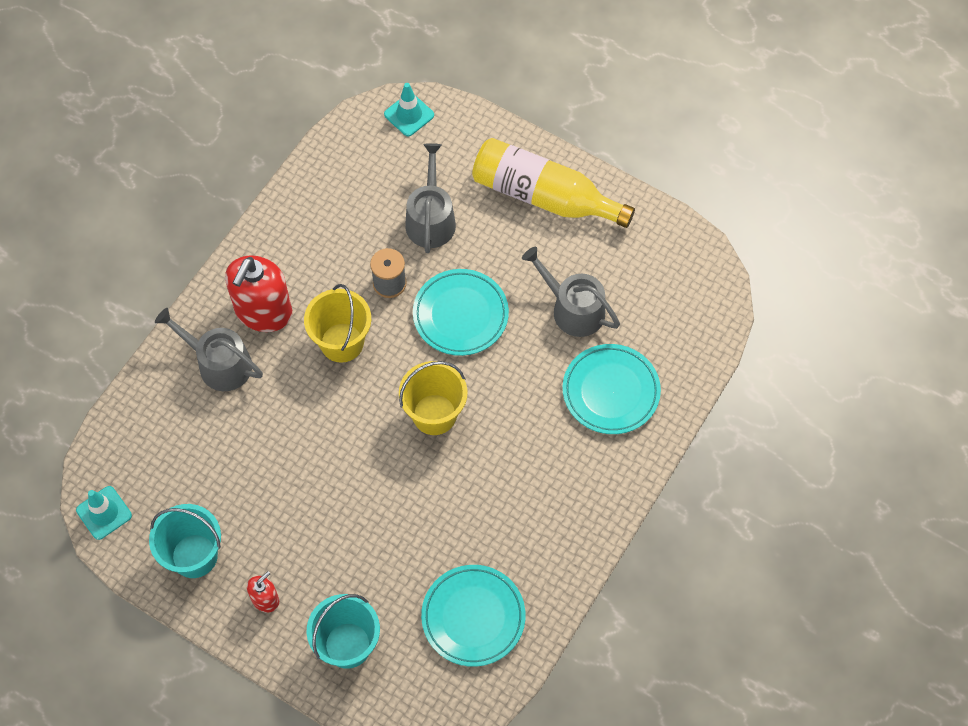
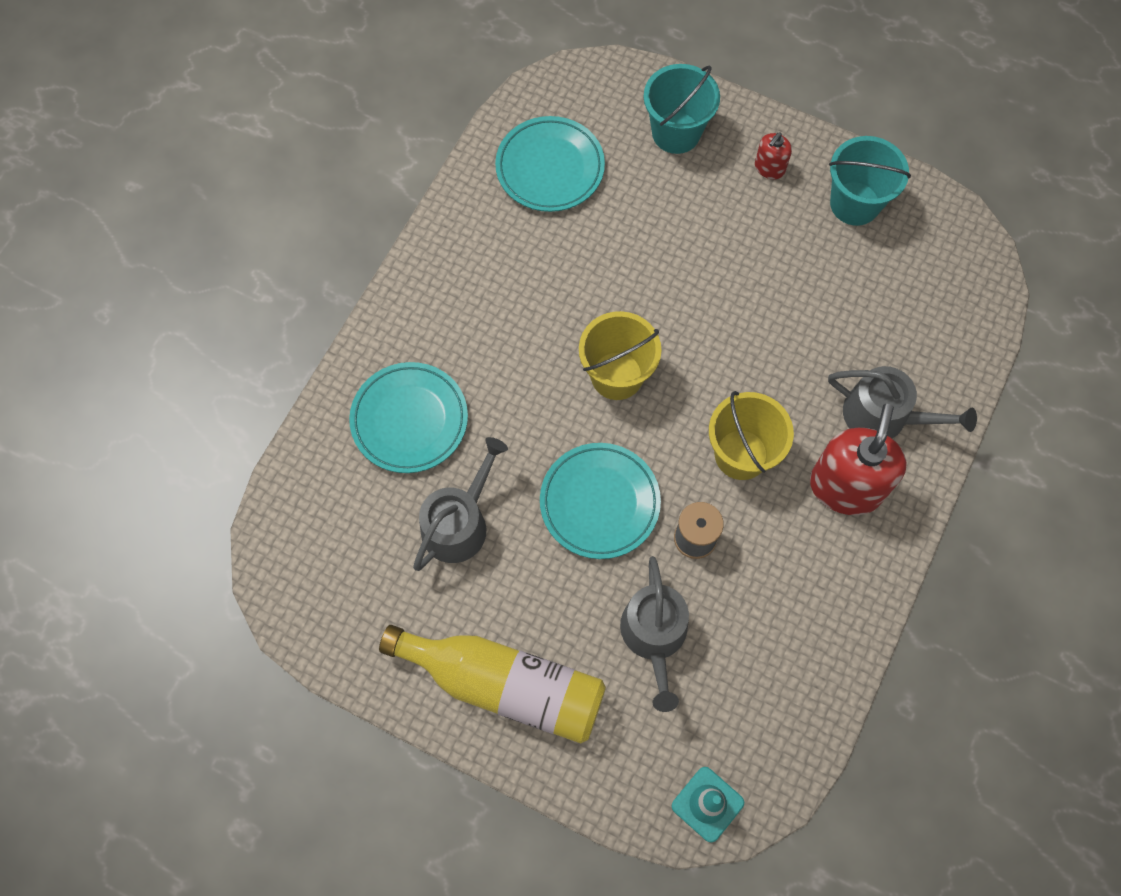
camera: 175 degrees right, 5 degrees up
turquoise traffic cone [76,486,132,540] -> none
grey watering can [522,247,620,337] -> grey watering can turned 90 degrees counterclockwise [413,437,508,571]

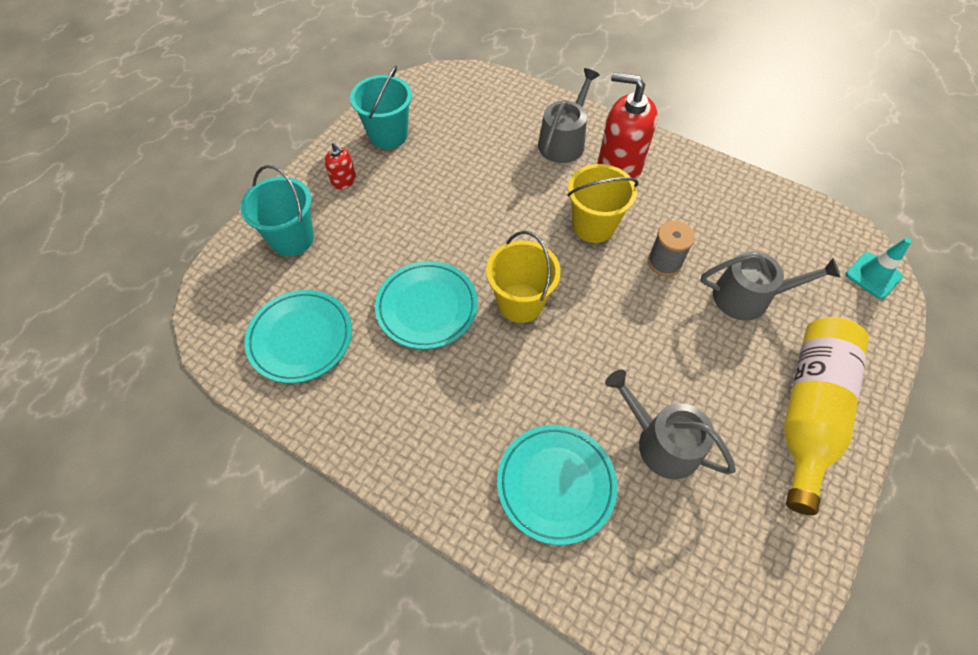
camera: 85 degrees left, 10 degrees down
turquoise plate [540,443,661,559] -> turquoise plate moved to [375,261,478,349]

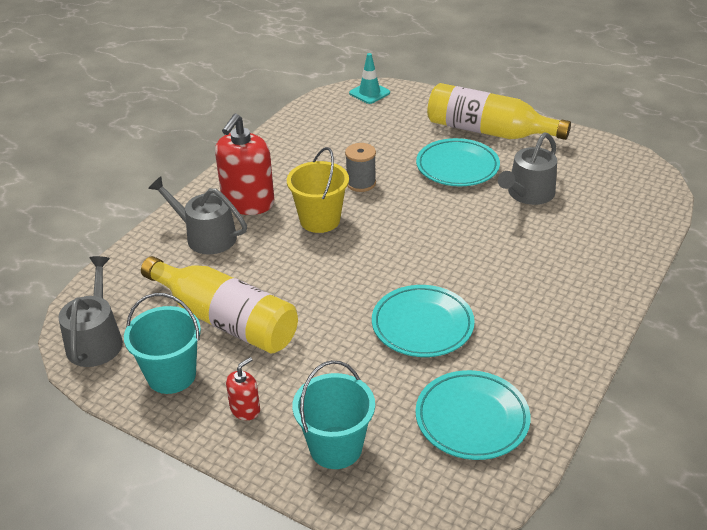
camera: 90 degrees left, 20 degrees down
yellow bucket [486,231,561,323] -> none
turquoise plate [497,425,618,545] -> turquoise plate moved to [416,138,500,186]
grey watering can [701,251,841,321] -> grey watering can moved to [59,256,123,367]
none -> yellow bottle [141,256,298,353]

